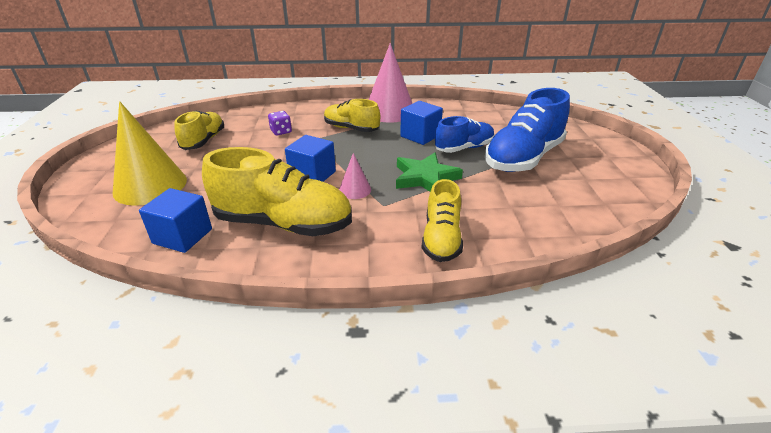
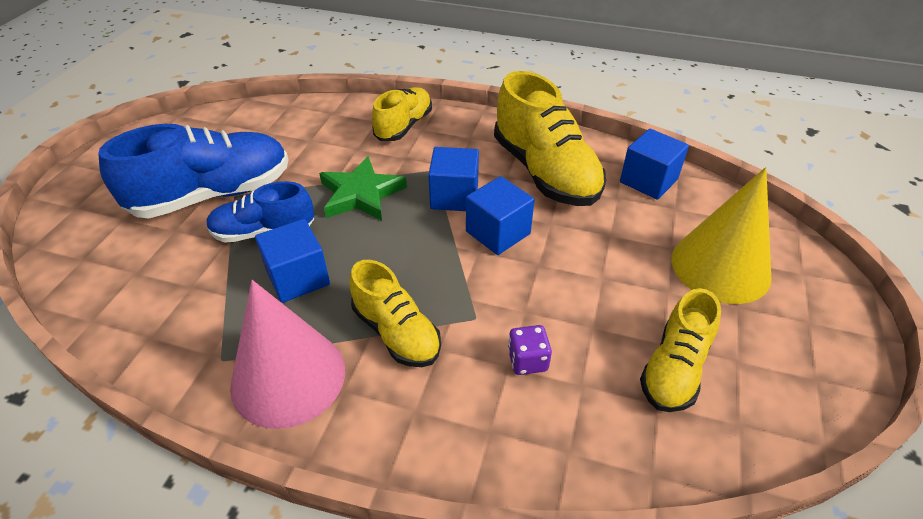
camera: 160 degrees left, 10 degrees up
yellow shoe [202,147,352,236] -> yellow shoe turned 150 degrees counterclockwise [494,71,606,206]
pink cone [339,153,371,199] -> blue cube [428,147,479,211]

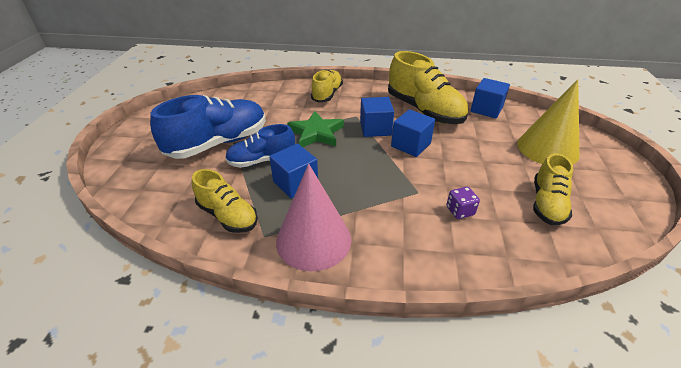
camera: 10 degrees left, 5 degrees down
yellow shoe [350,260,441,367] -> yellow shoe moved to [192,169,258,233]

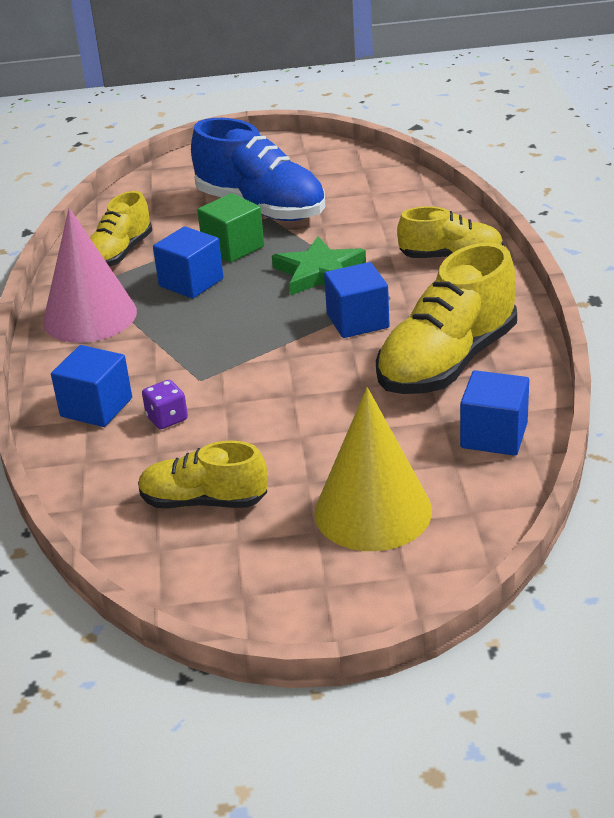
camera: 80 degrees right, 5 degrees down
blue shoe [225,124,295,168] -> green cube [197,193,264,263]
blue cube [391,109,435,157] -> blue cube moved to [51,345,132,427]

